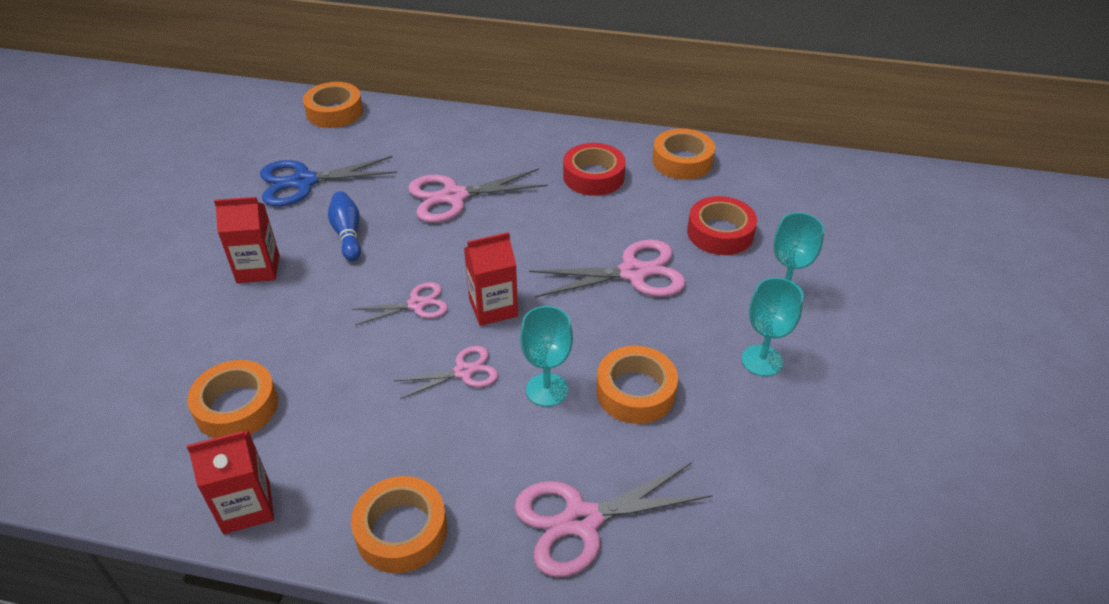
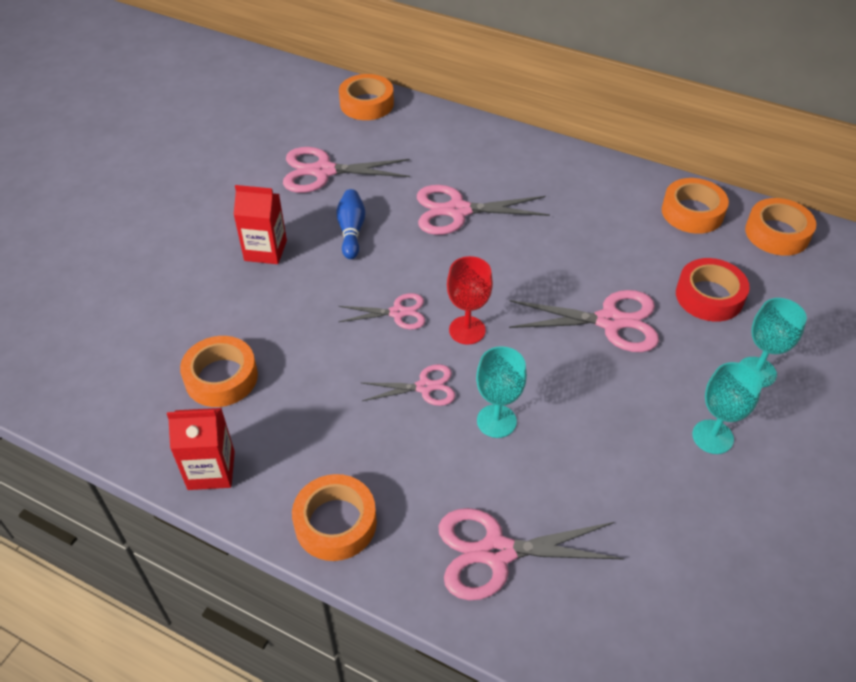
camera: 15 degrees right, 5 degrees up
blue scissors [260,156,397,207] -> pink scissors [283,147,410,193]
red carton [464,232,518,326] -> red goblet [447,256,493,344]
red tape [563,143,626,196] -> none
orange tape [596,346,678,424] -> orange tape moved to [745,198,816,256]

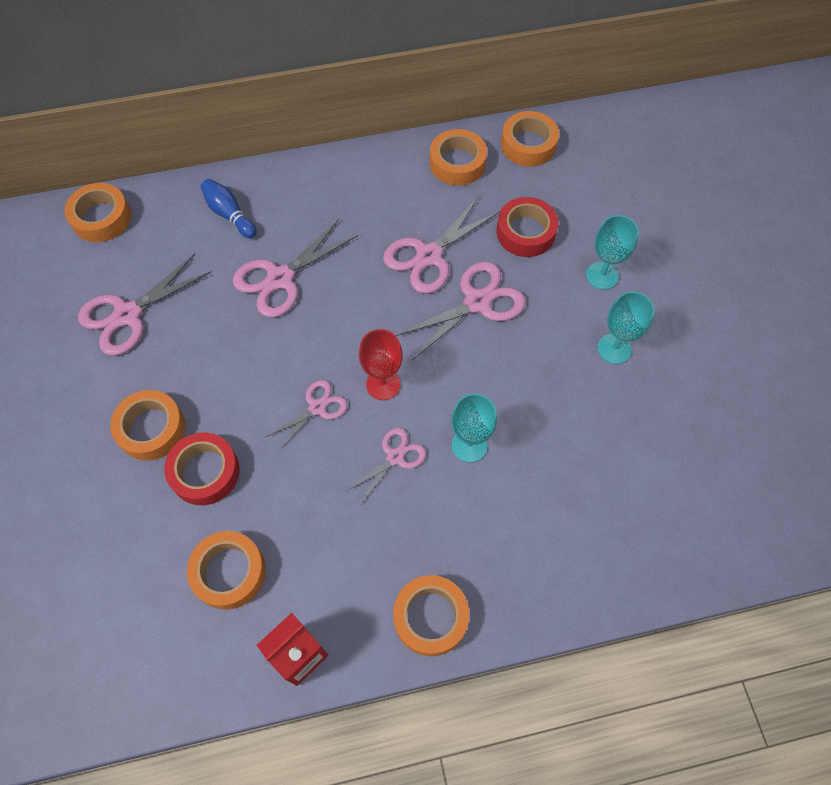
camera: 40 degrees left, 15 degrees up
red carton [233,185,287,264] -> orange tape [110,390,185,461]
blue bowling pin [336,189,365,259] -> blue bowling pin moved to [201,179,257,238]
pink scissors [438,508,624,600] -> pink scissors moved to [383,196,500,294]
none -> red tape [164,433,240,505]

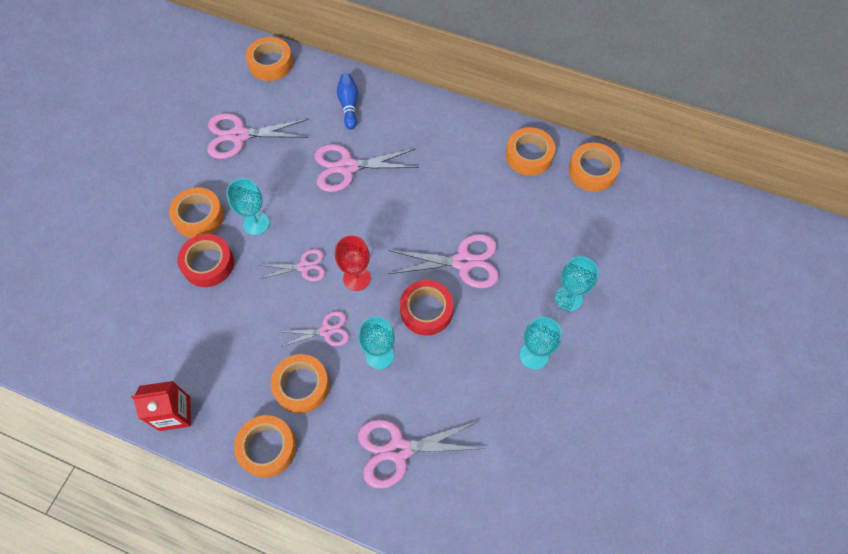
camera: 35 degrees right, 0 degrees up
orange tape [187,531,266,610] -> orange tape moved to [271,354,330,413]
pink scissors [383,196,500,294] -> pink scissors moved to [358,419,486,489]
red tape [497,197,558,257] -> red tape moved to [400,280,454,336]
none -> turquoise goblet [226,178,270,235]

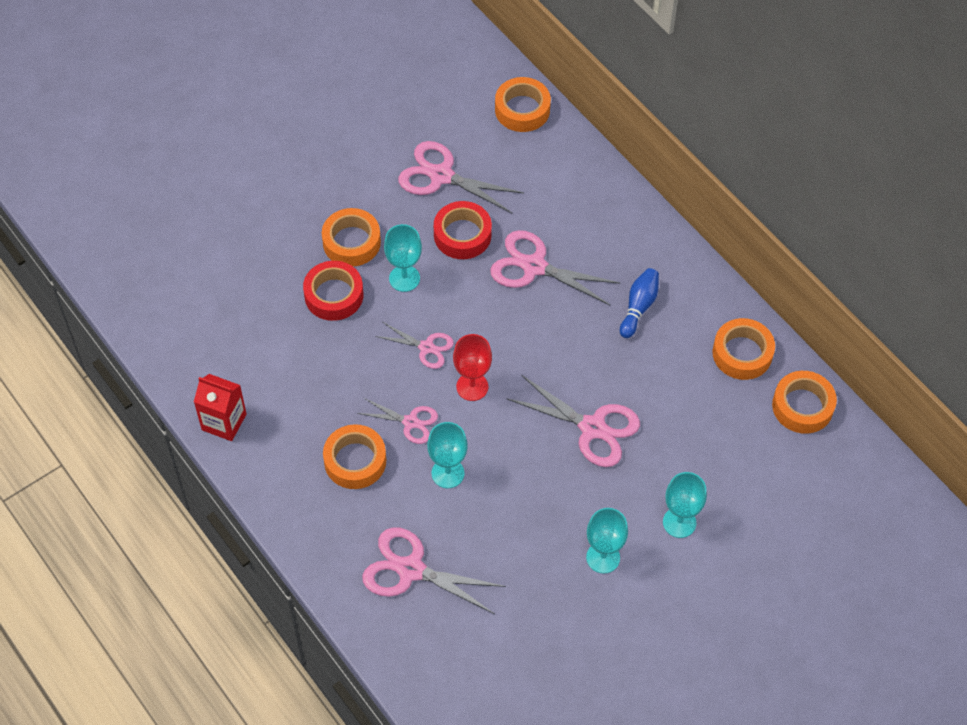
camera: 30 degrees right, 5 degrees down
orange tape [234,415,296,478] -> none
blue bowling pin [337,73,358,130] -> blue bowling pin moved to [620,268,659,338]
red tape [400,280,454,336] -> red tape moved to [434,201,492,259]

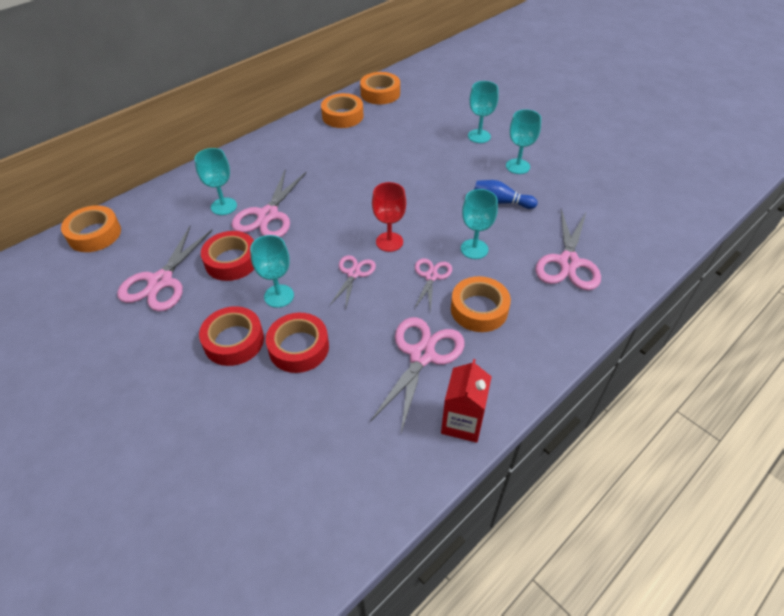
camera: 95 degrees left, 10 degrees down
orange tape [322,208,381,267] -> red tape [199,306,264,366]
pink scissors [506,375,640,467] -> pink scissors moved to [370,317,465,433]
blue bowling pin [620,268,659,338] -> blue bowling pin moved to [474,180,538,209]
none -> turquoise goblet [195,148,237,215]

